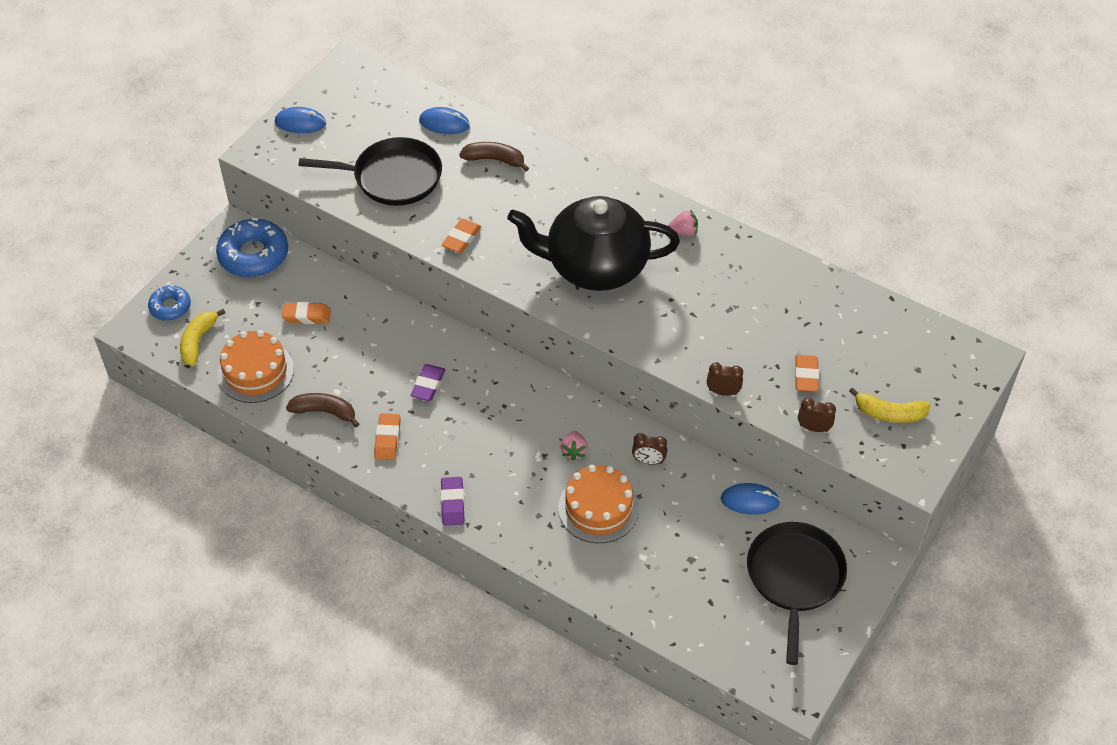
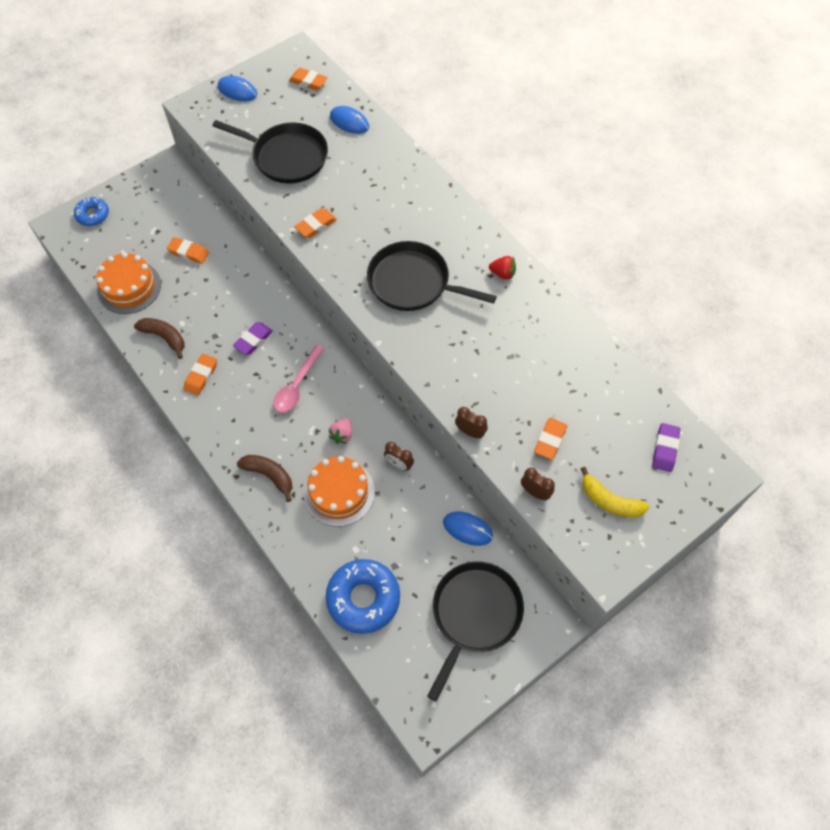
camera: 20 degrees right, 10 degrees up
yellow banana [180,309,225,366] -> none
blue donut [216,218,288,277] -> blue donut moved to [326,559,400,634]
purple eraser [441,477,465,526] -> purple eraser moved to [652,423,681,472]
brown banana [459,142,529,171] -> brown banana moved to [237,455,292,502]
black teapot [507,196,680,291] -> black pan [367,241,497,311]
pink strawberry [668,210,698,236] -> red strawberry [489,256,516,280]
none -> pink spoon [273,345,324,413]
none -> orange eraser [289,68,328,91]

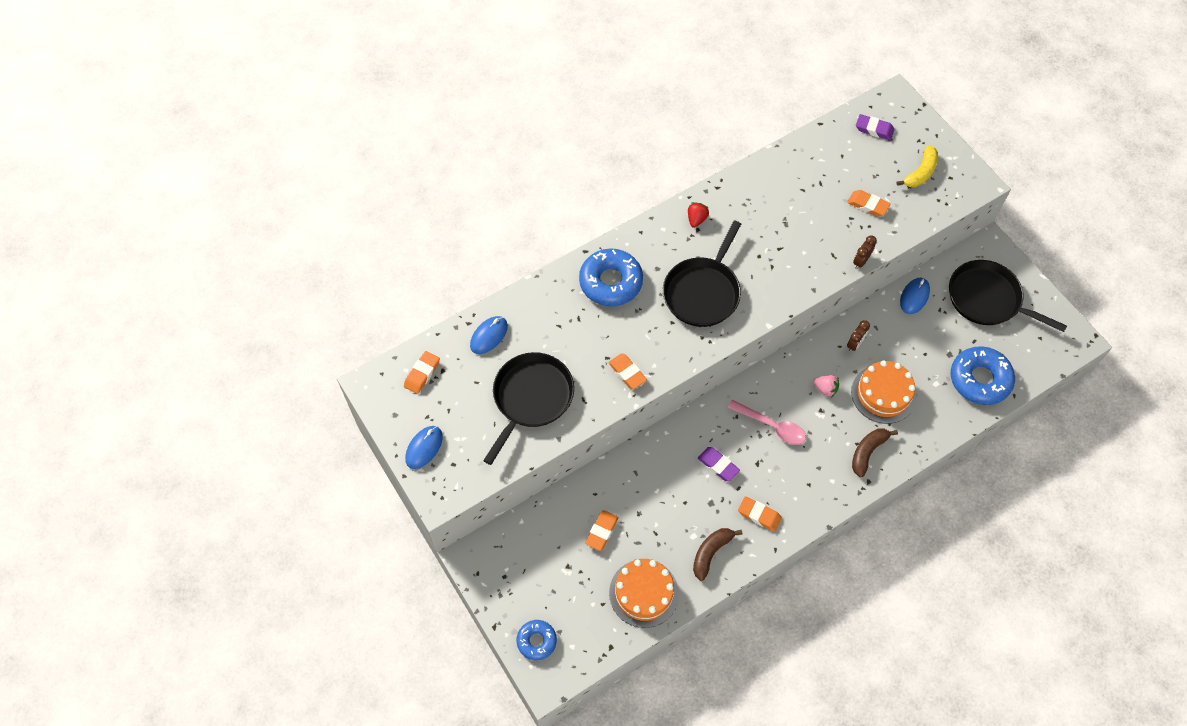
camera: 85 degrees left, 0 degrees up
brown clock [521,468,555,500] -> none
none -> blue donut [579,248,643,306]

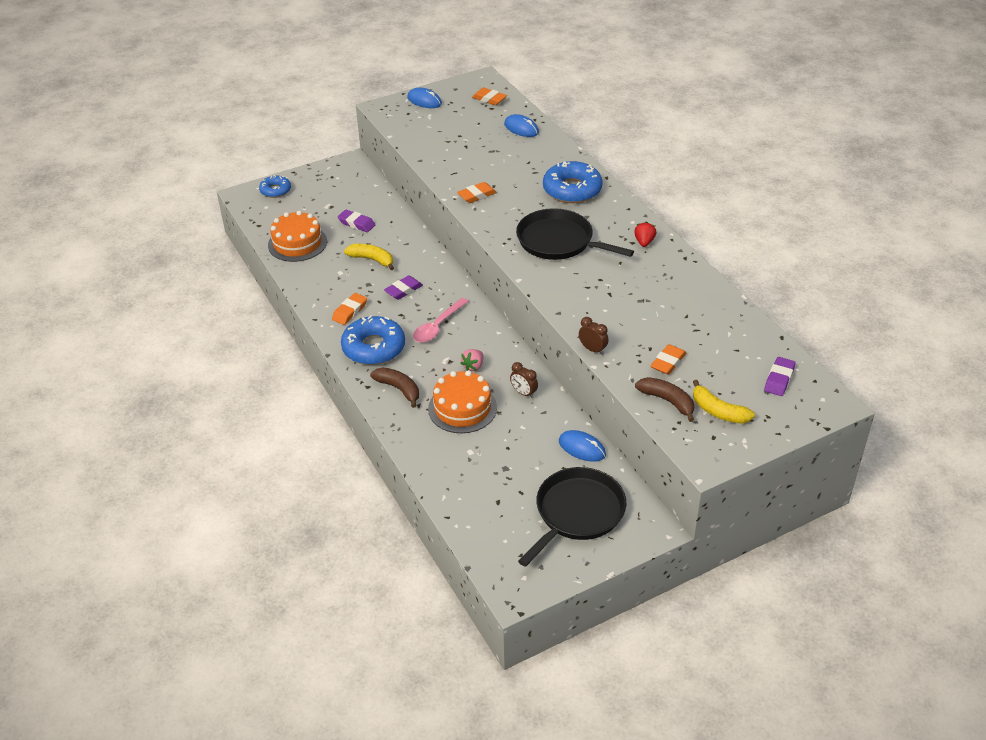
camera: 95 degrees right, 20 degrees down
black pan [483,352,574,465] -> none
orange eraser [585,510,618,551] -> purple eraser [338,210,375,232]
red strawberry [688,202,709,228] -> red strawberry turned 105 degrees counterclockwise [634,222,656,247]
brown banana [693,528,742,581] -> brown banana moved to [635,377,694,422]
blue donut [951,346,1015,405] -> blue donut moved to [341,316,405,365]
none -> yellow banana [344,244,394,270]

